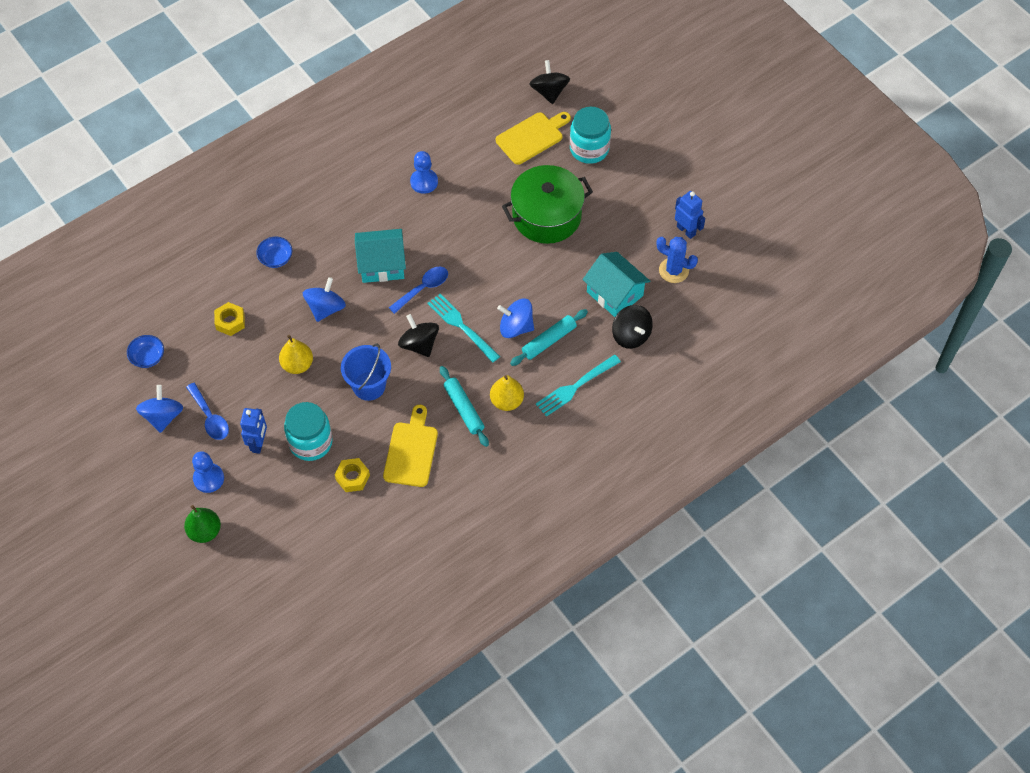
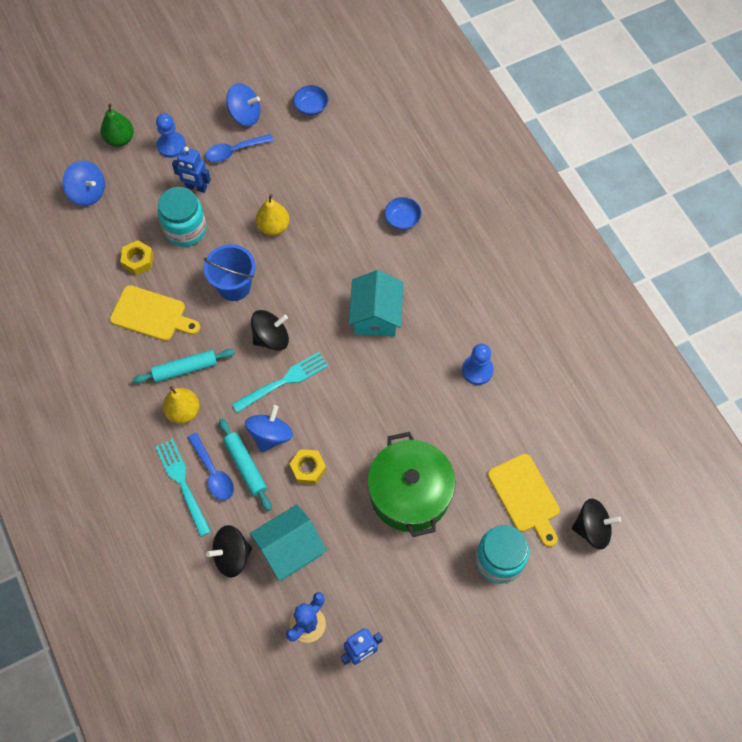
camera: 100 degrees right, 5 degrees up
yellow nut [214,302,245,336] -> yellow nut moved to [290,449,326,485]
blue spinning top [303,277,346,322] -> blue spinning top moved to [62,161,105,206]
blue spoon [389,267,448,314] -> blue spoon moved to [187,433,234,501]

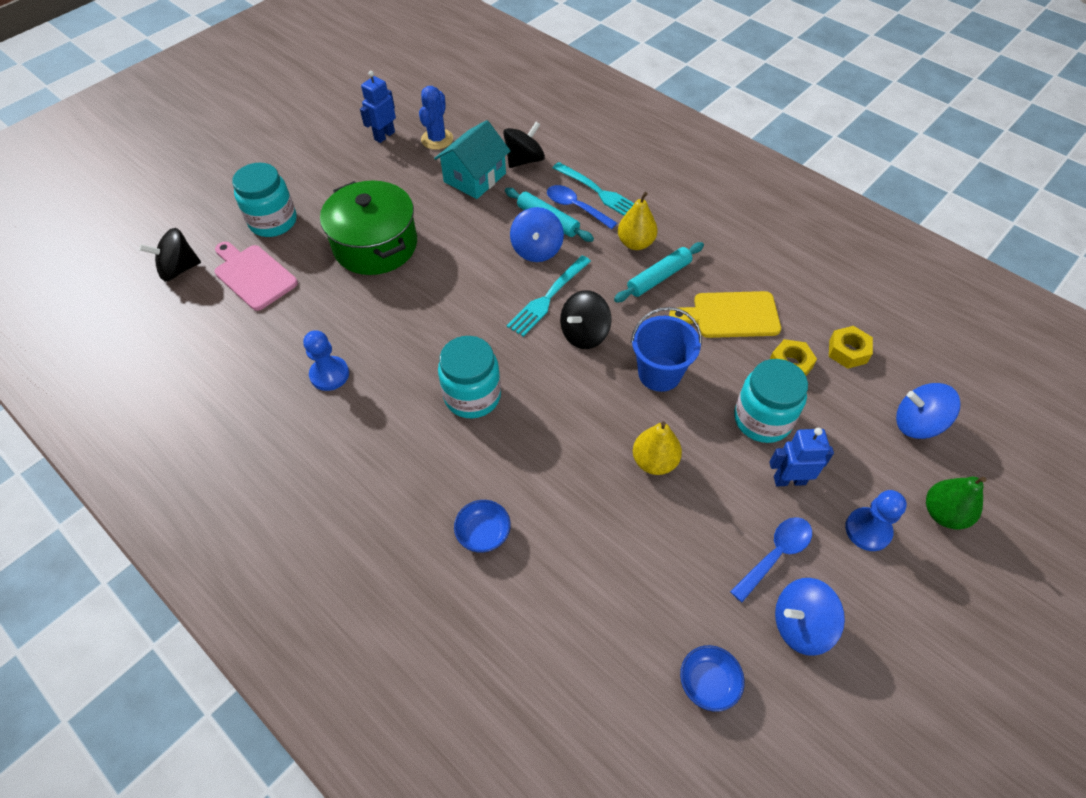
camera: 160 degrees right, 10 degrees down
yellow nut [290,449,326,485] -> yellow nut moved to [829,326,873,369]
turquoise house [349,270,404,336] -> turquoise jar [438,336,501,418]
yellow cutting board [488,454,560,547] -> pink cutting board [215,242,298,311]

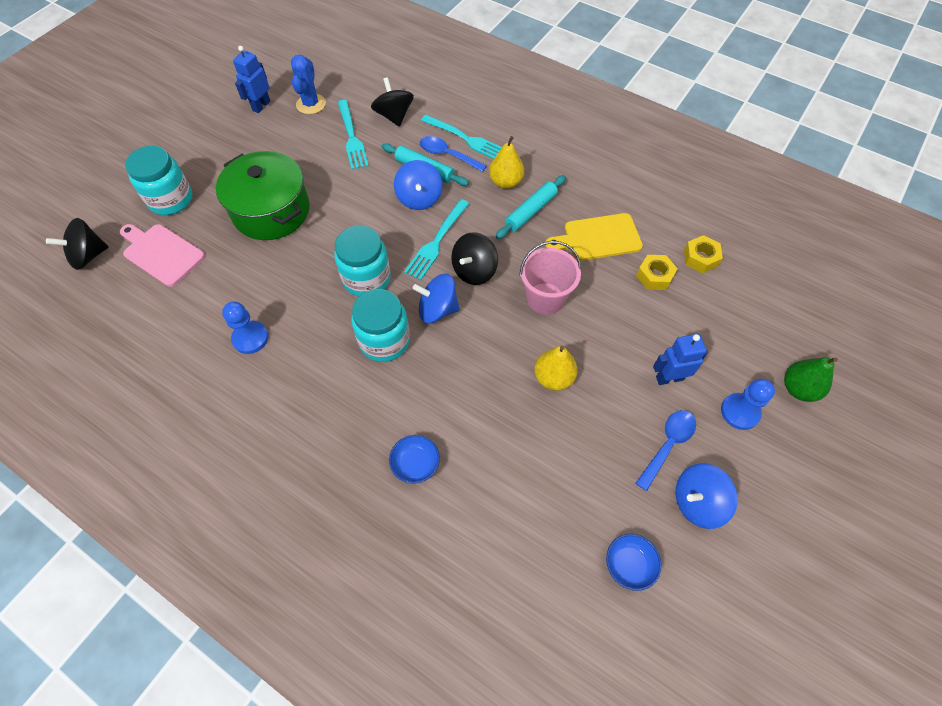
camera: 10 degrees left, 5 degrees up
turquoise house [434,120,510,199] -> turquoise fork [338,100,369,170]
black spinning top [503,122,545,168] -> black spinning top turned 60 degrees counterclockwise [371,77,414,127]
blue bucket [631,307,702,392] -> pink bucket [519,241,581,315]
turquoise jar [734,359,808,443] -> turquoise jar moved to [334,225,391,297]
blue spinning top [896,383,961,439] -> blue spinning top moved to [413,274,460,323]

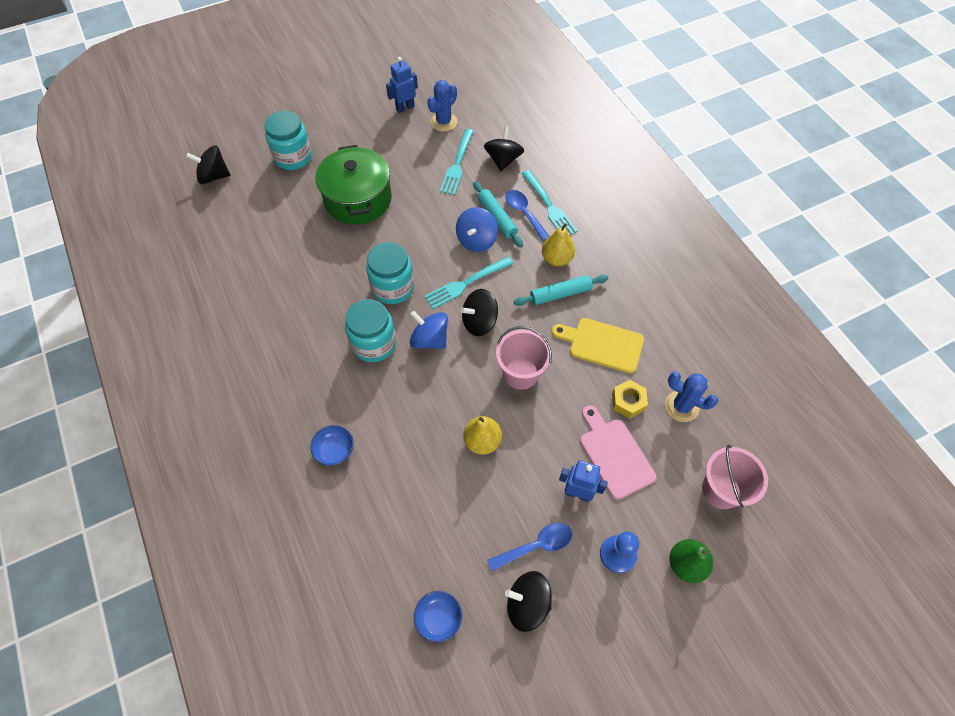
camera: 30 degrees right, 0 degrees up
pink cutting board [120,224,205,287] -> pink cutting board moved to [580,405,656,500]
blue pawn [222,302,268,354] -> none
blue spinning top [676,463,738,529] -> black spinning top [505,571,552,632]
yellow nut [684,235,723,273] -> blue cactus [665,371,718,422]
none -> pink bucket [702,445,768,509]

